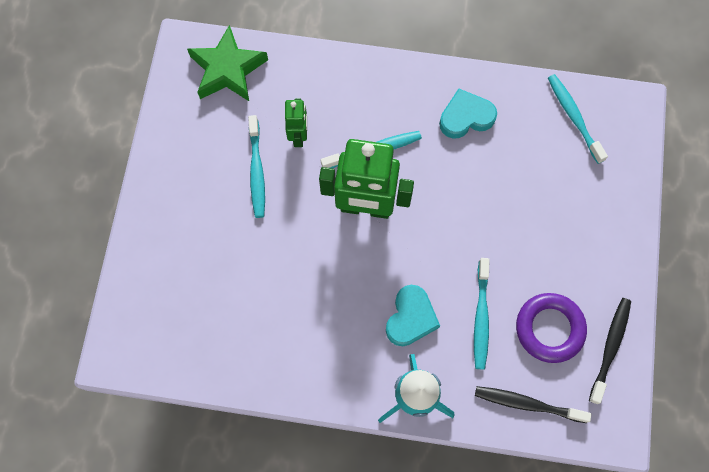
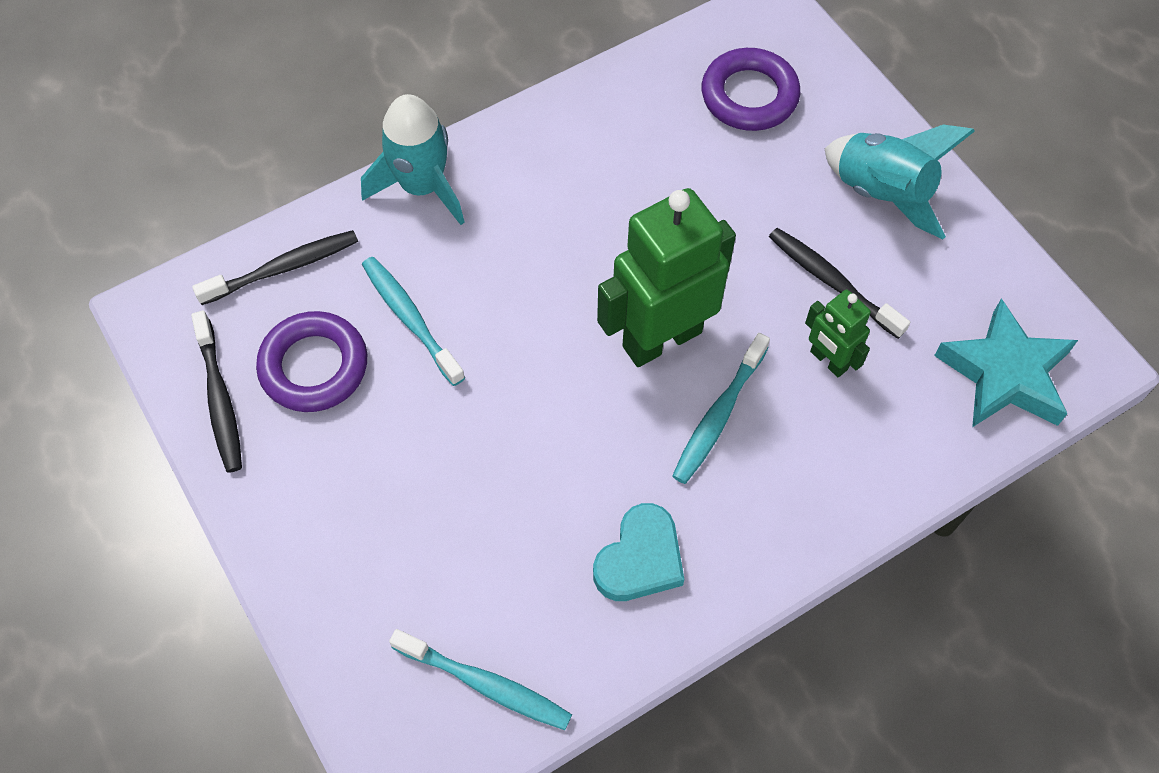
camera: 140 degrees right, 10 degrees down
green star [187,25,268,101] -> turquoise star [934,298,1078,427]
turquoise toothbrush [248,115,265,218] -> black toothbrush [769,228,910,339]
turquoise heart [386,285,440,346] -> none
none -> purple ring [702,48,800,131]
none -> turquoise rocket [825,124,975,239]

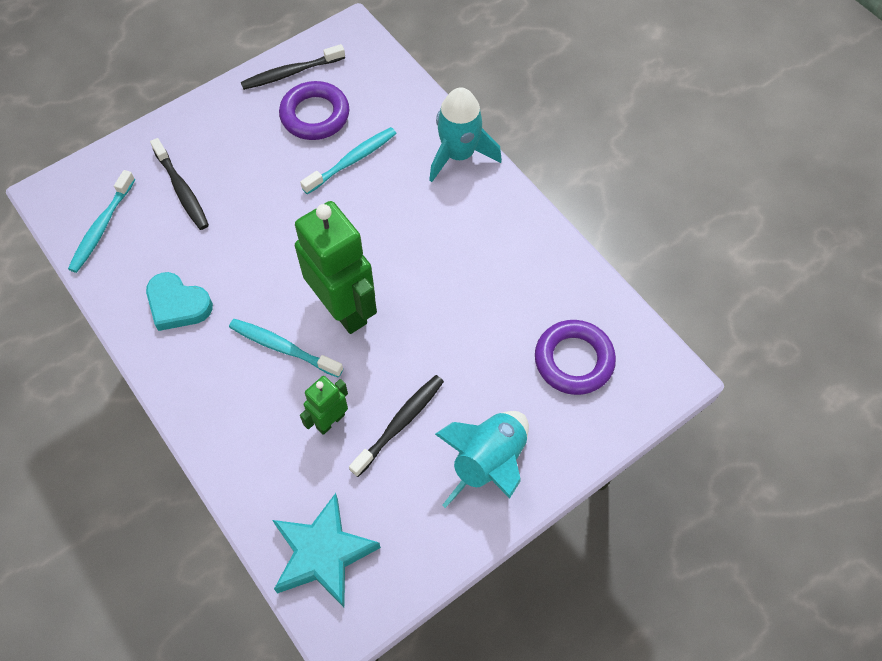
camera: 85 degrees right, 0 degrees up
black toothbrush [192,230,358,305] -> black toothbrush moved to [150,138,209,230]

